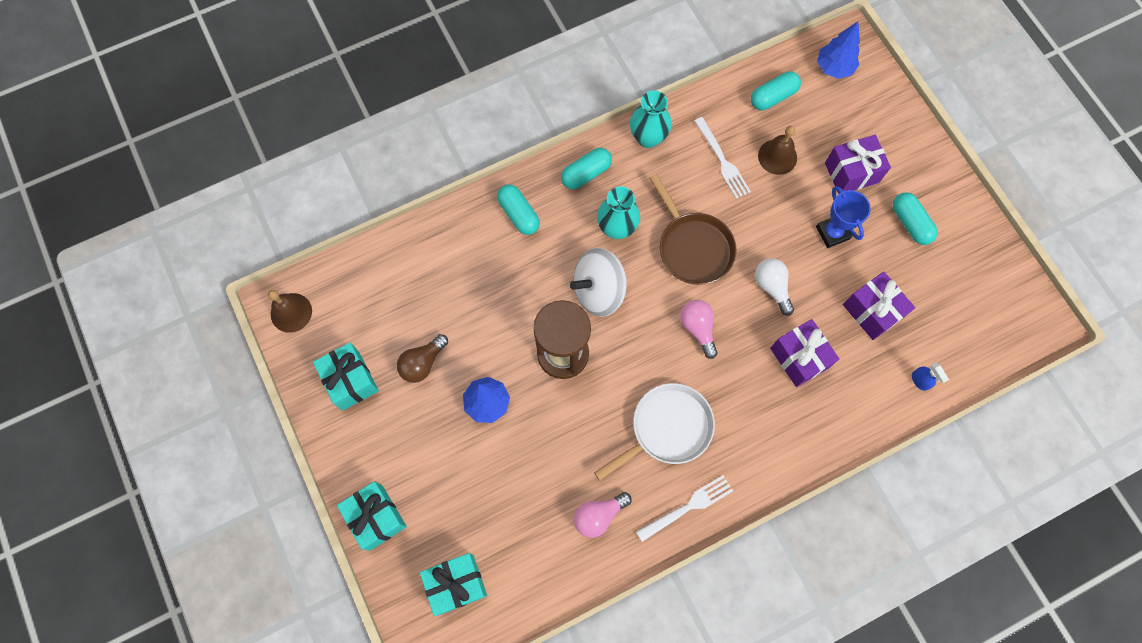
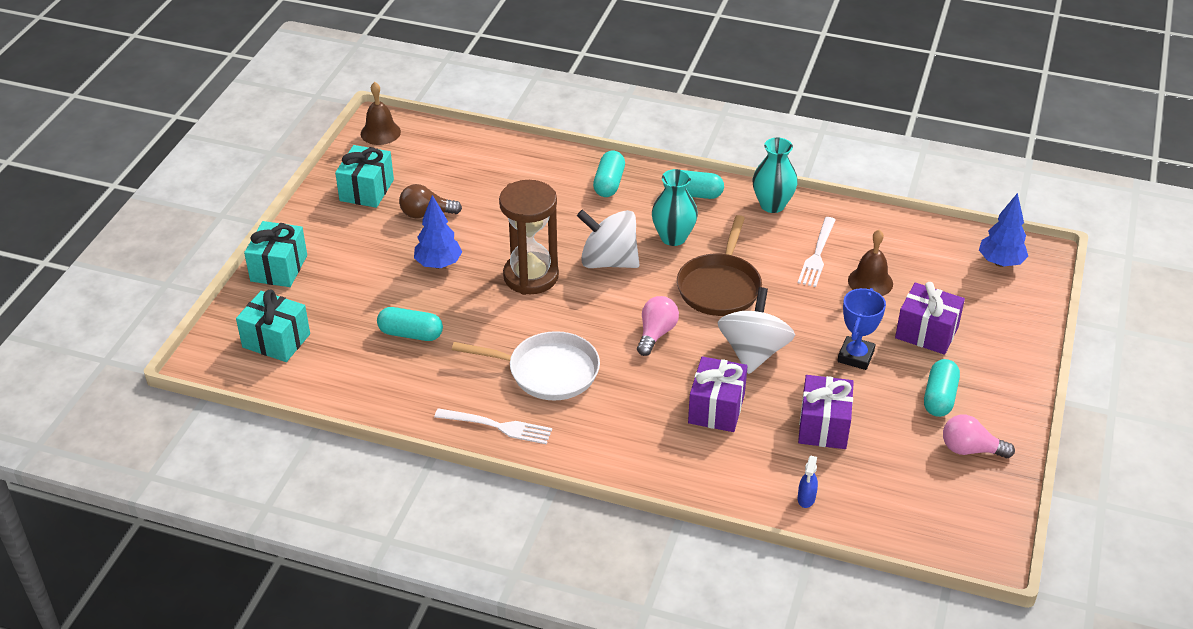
camera: 45 degrees right, 30 degrees down
pink light bulb [574,492,632,538] -> pink light bulb moved to [943,414,1015,458]
turquoise capsule [751,71,801,110] -> turquoise capsule moved to [377,307,443,341]
white light bulb [755,258,794,316] -> white spinning top [718,287,795,374]

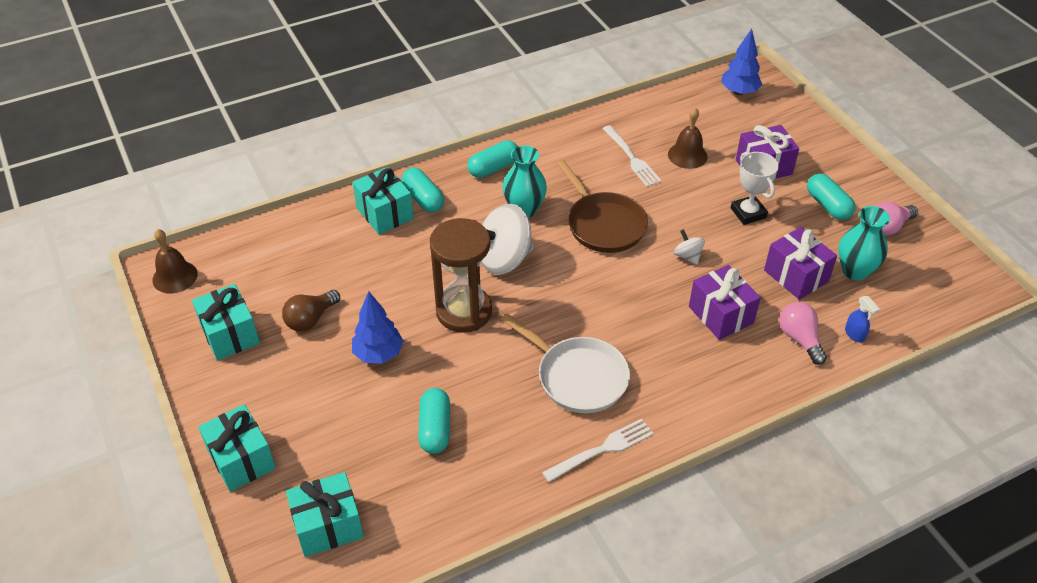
camera: 45 degrees left, 5 degrees up
turquoise capsule [377,307,443,341] -> turquoise capsule turned 60 degrees counterclockwise [418,388,450,454]
white pan [452,331,600,400] -> white pan turned 75 degrees clockwise [501,314,630,413]
pink light bulb [637,296,679,356] -> pink light bulb moved to [779,302,827,365]
white spinning top [718,287,795,374] -> white spinning top [674,229,705,265], size x0.47
turquoise vase [753,137,798,213] -> turquoise vase moved to [838,206,890,281]
blue trophy [837,288,886,370] -> white trophy [731,152,779,225]
none -> turquoise gift [353,167,414,235]

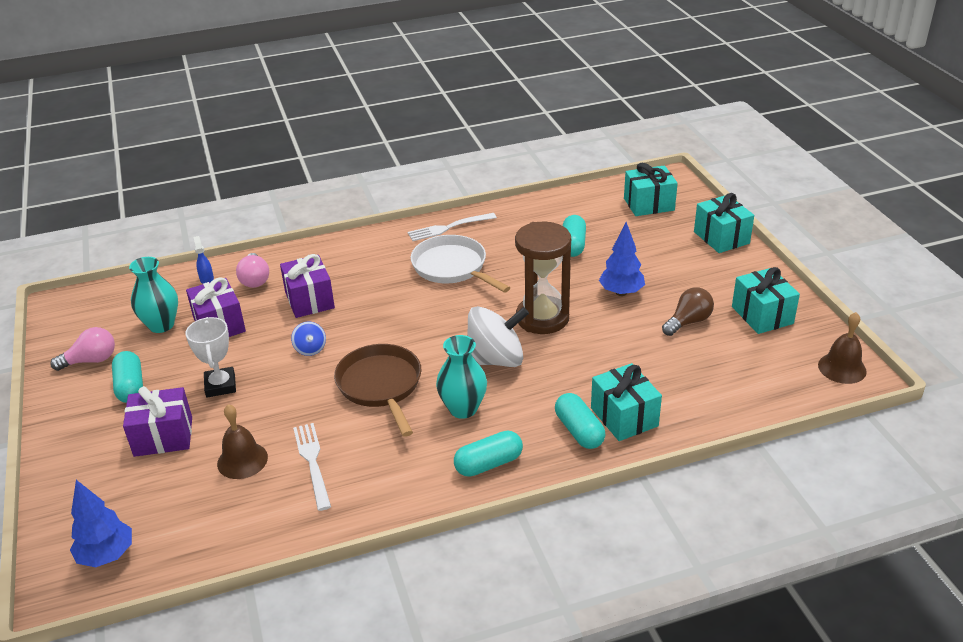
camera: 170 degrees left, 10 degrees down
white spinning top [674,229,705,265] -> blue spinning top [291,321,326,356]

